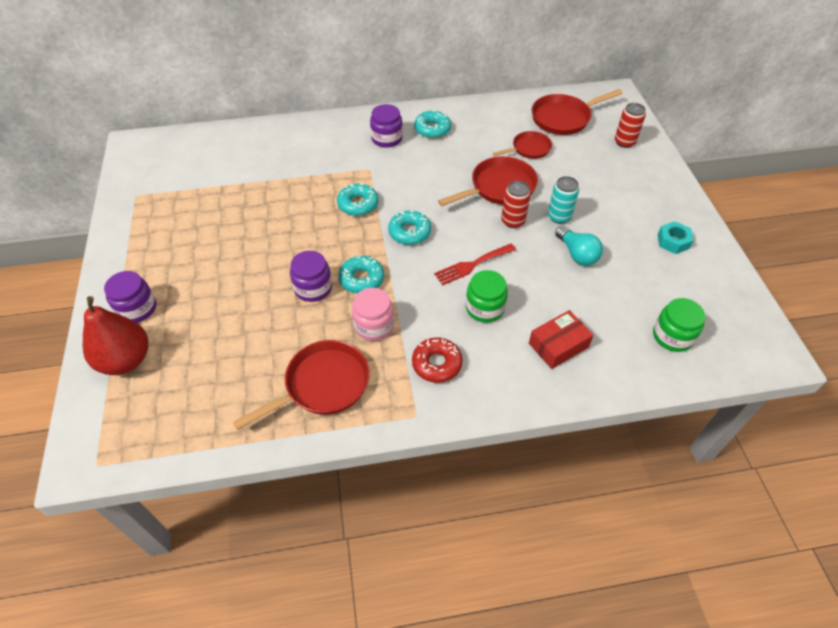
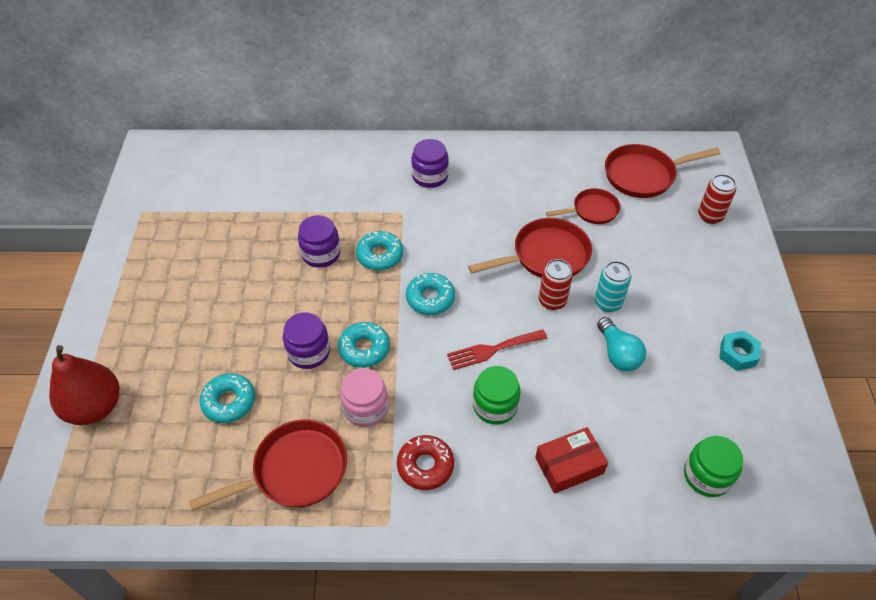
camera: 10 degrees right, 0 degrees up
purple jar [104,271,156,323] -> purple jar moved to [298,215,341,268]
turquoise donut [414,111,451,138] -> turquoise donut moved to [199,373,255,423]

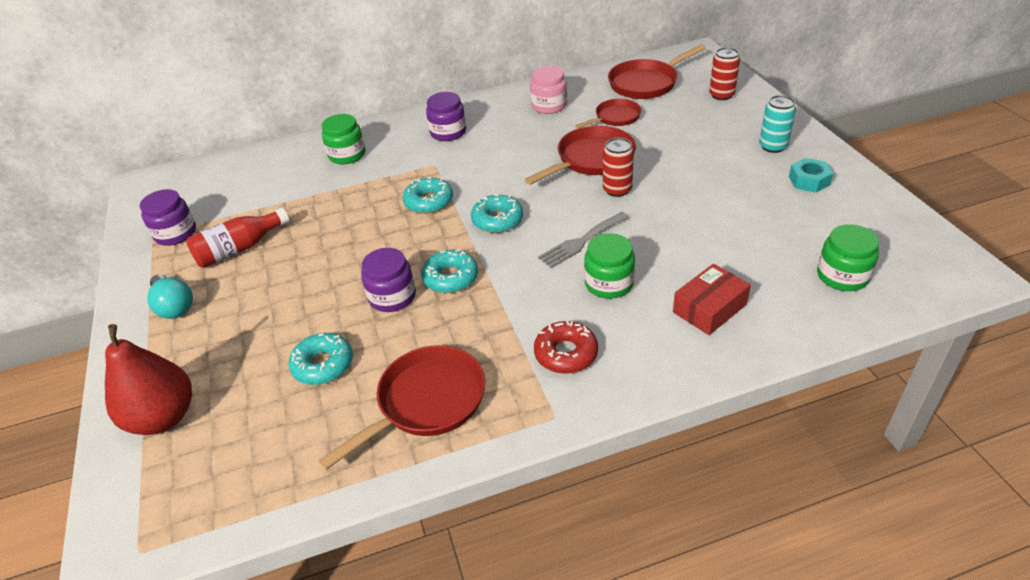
camera: 15 degrees left, 10 degrees down
purple jar [298,215,341,268] -> purple jar moved to [140,189,196,246]
pink jar [340,368,388,427] -> pink jar moved to [530,66,567,114]
red fork [447,329,547,370] -> grey fork [538,212,629,268]
turquoise can [595,261,631,312] -> turquoise can moved to [759,95,796,153]
turquoise light bulb [597,317,646,371] -> turquoise light bulb moved to [147,274,193,319]
none -> red bottle [186,208,289,268]
none -> green jar [322,114,365,164]

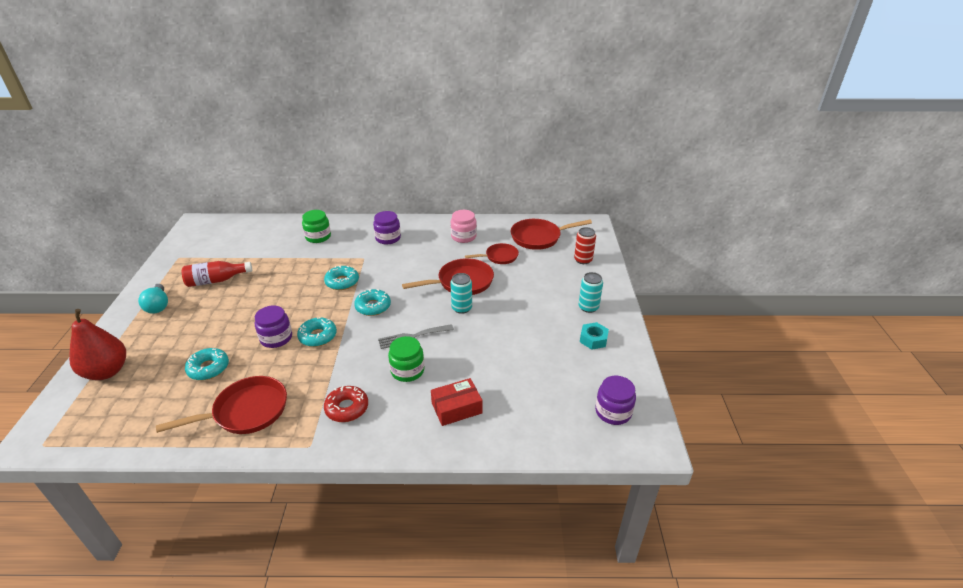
camera: 15 degrees right, 5 degrees down
purple jar [140,189,196,246] -> purple jar moved to [595,376,636,425]
red can [603,138,634,197] -> turquoise can [450,273,472,314]
green jar [817,224,879,291] -> none

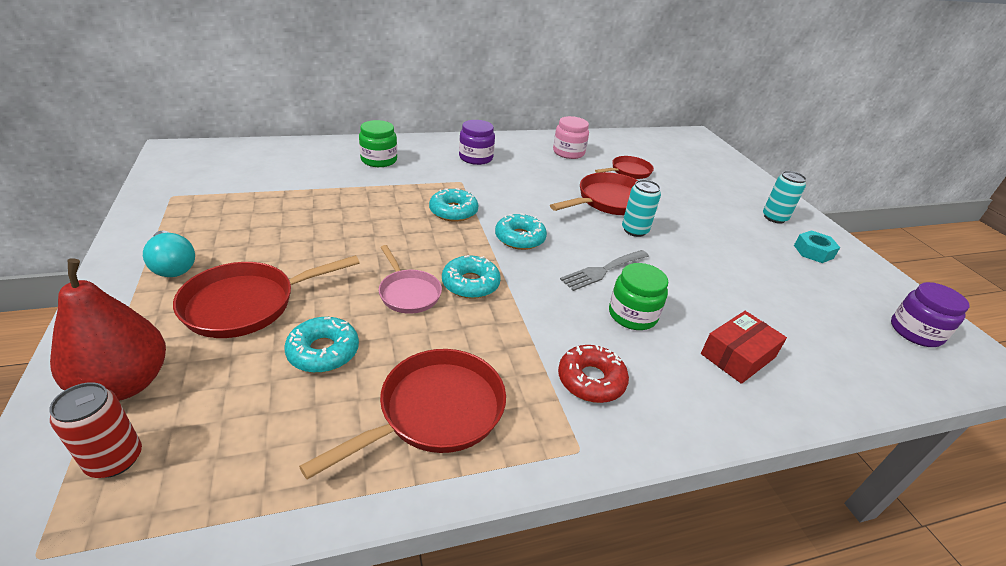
camera: 20 degrees left, 0 degrees up
red bottle [182,261,252,287] -> none
purple jar [255,305,292,348] -> pink pan [379,245,442,314]
red pan [511,219,592,250] -> red pan moved to [173,255,360,338]
red can [574,227,596,264] -> red can moved to [50,382,142,478]

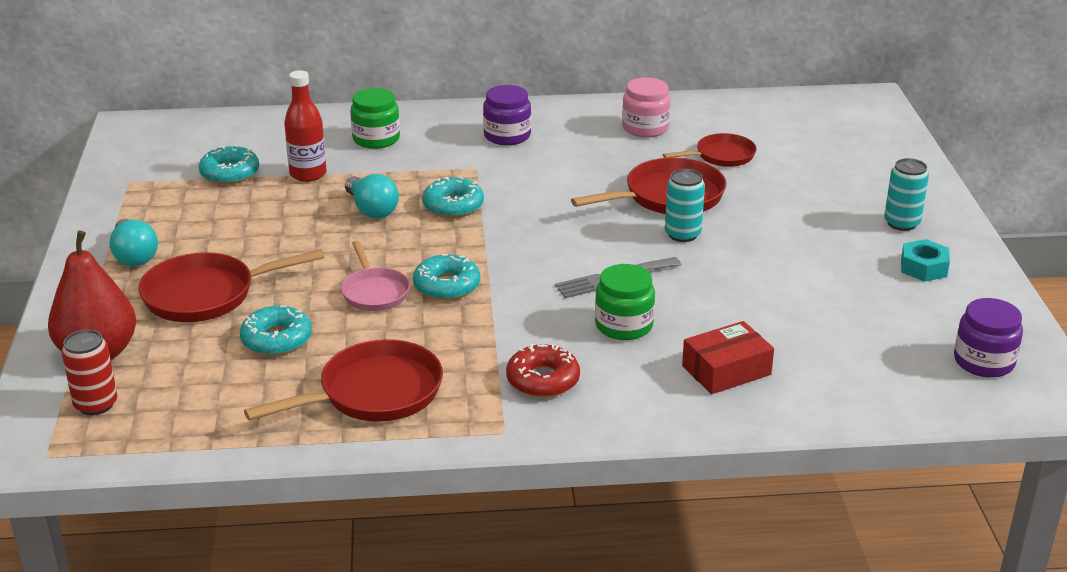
camera: 15 degrees right, 5 degrees down
turquoise donut [495,213,547,250] -> turquoise donut moved to [199,145,259,184]
none -> red bottle [284,70,327,182]
none -> turquoise light bulb [345,174,399,219]

